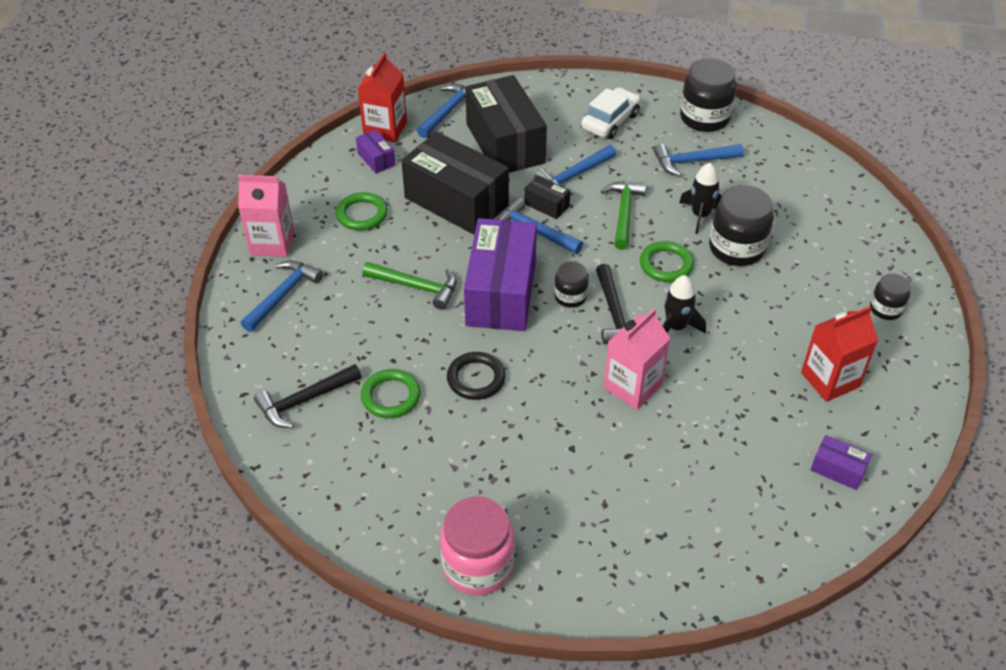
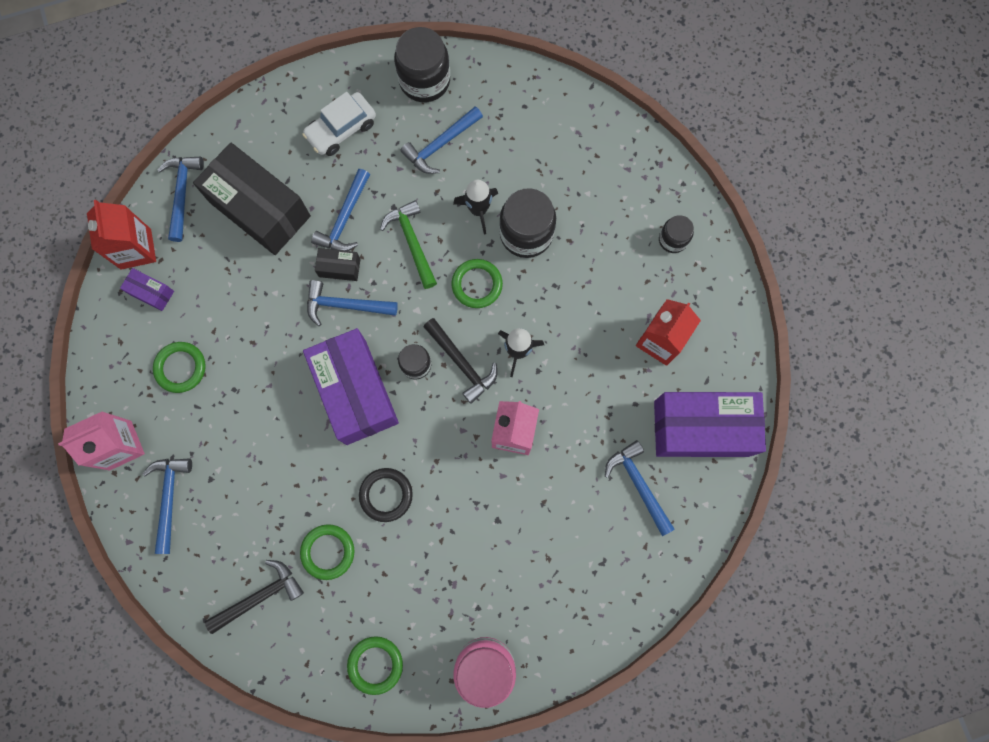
camera: 30 degrees left, 30 degrees up
black hammer [254,364,362,428] -> black hammer turned 150 degrees counterclockwise [205,560,304,634]
green hammer [362,262,457,310] -> none
black box [401,132,509,235] -> none
white car [581,88,640,139] -> white car turned 135 degrees counterclockwise [302,92,376,156]
purple box [811,435,872,490] -> purple box [654,392,766,457], size x2.32
none -> green ring [347,636,403,695]
none -> blue hammer [605,440,675,536]

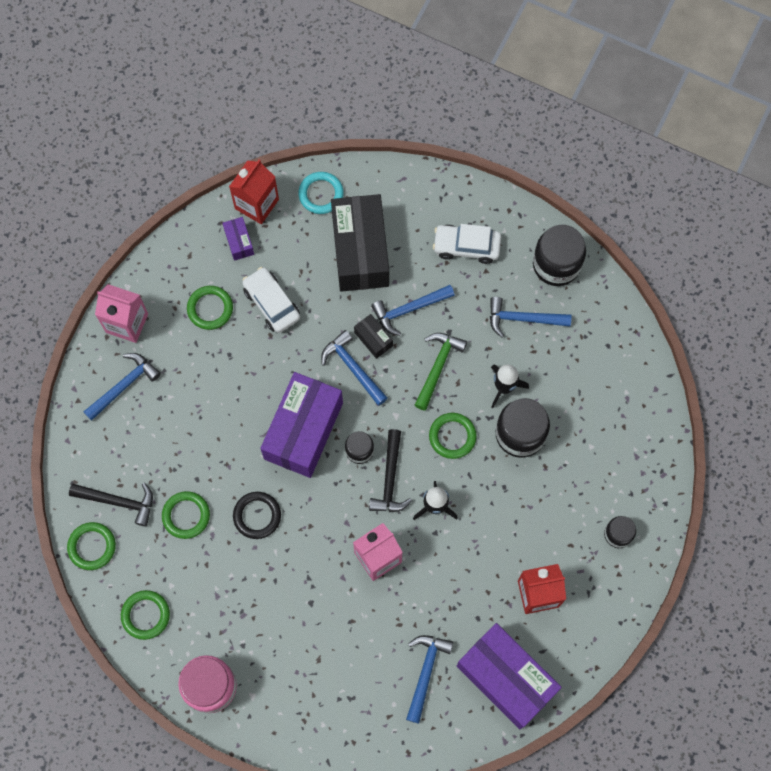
camera: 45 degrees right, 5 degrees down
blue hammer [158,157,204,242] -> turquoise ring [298,172,344,214]
none -> green ring [67,522,116,570]
none -> white car [242,267,300,333]

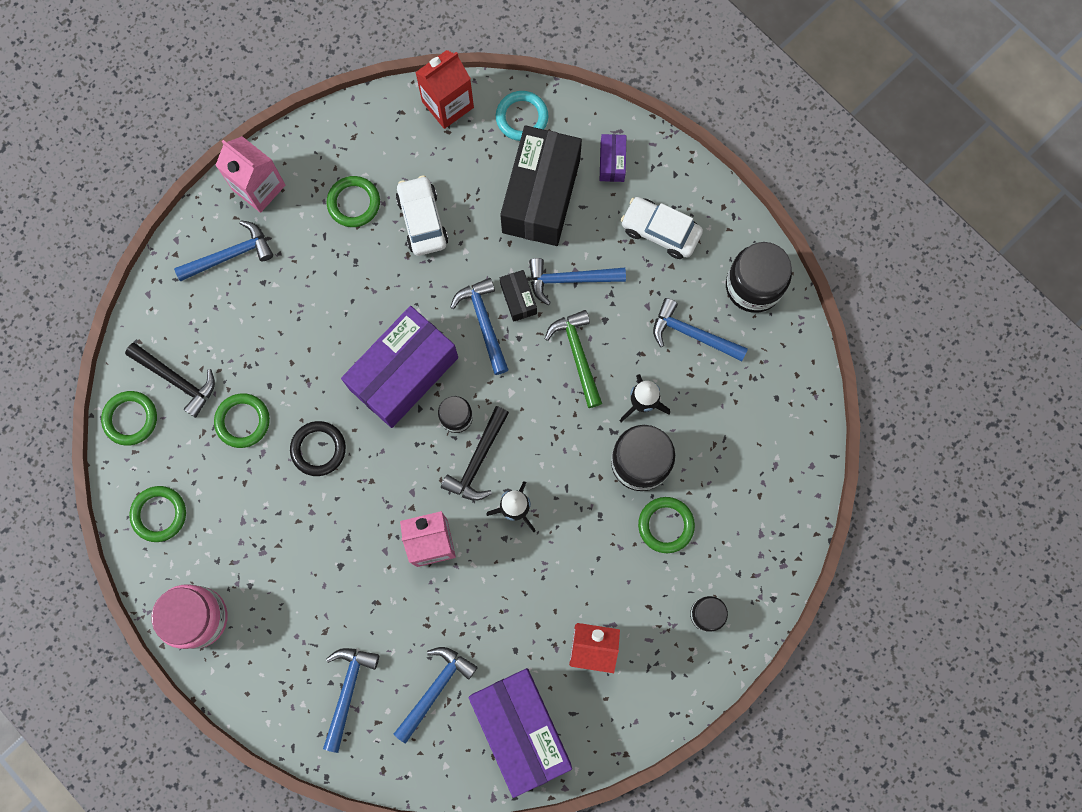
camera: 20 degrees right, 5 degrees up
purple box [223,217,254,261] -> purple box moved to [600,134,626,182]
green hammer [415,333,467,411] -> green hammer turned 60 degrees counterclockwise [545,310,602,408]
green ring [429,413,477,459] -> green ring moved to [638,497,695,553]
none -> blue hammer [323,648,379,753]

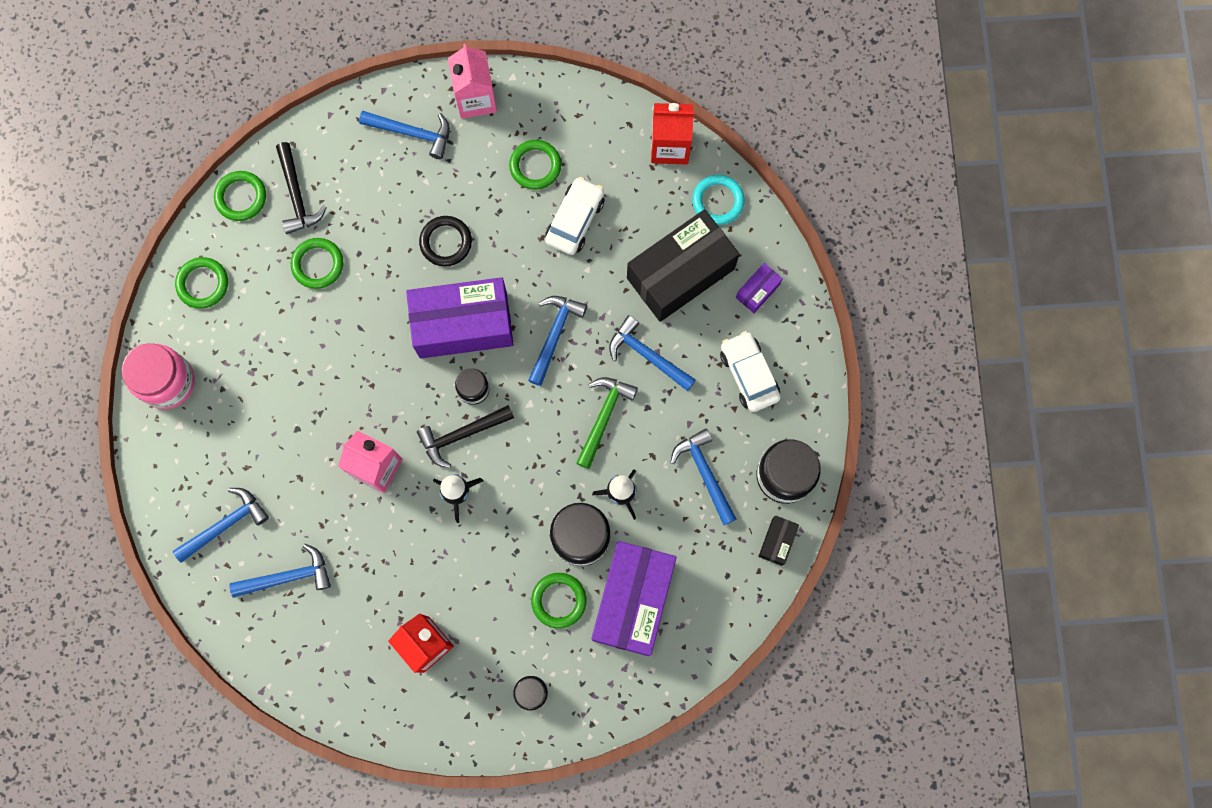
camera: 40 degrees right, 0 degrees up
black ring [290,421,346,476] -> black ring moved to [419,216,472,266]
purple box [469,668,572,798] -> purple box moved to [592,541,677,656]
black box [500,270,537,322] -> black box moved to [758,516,799,566]

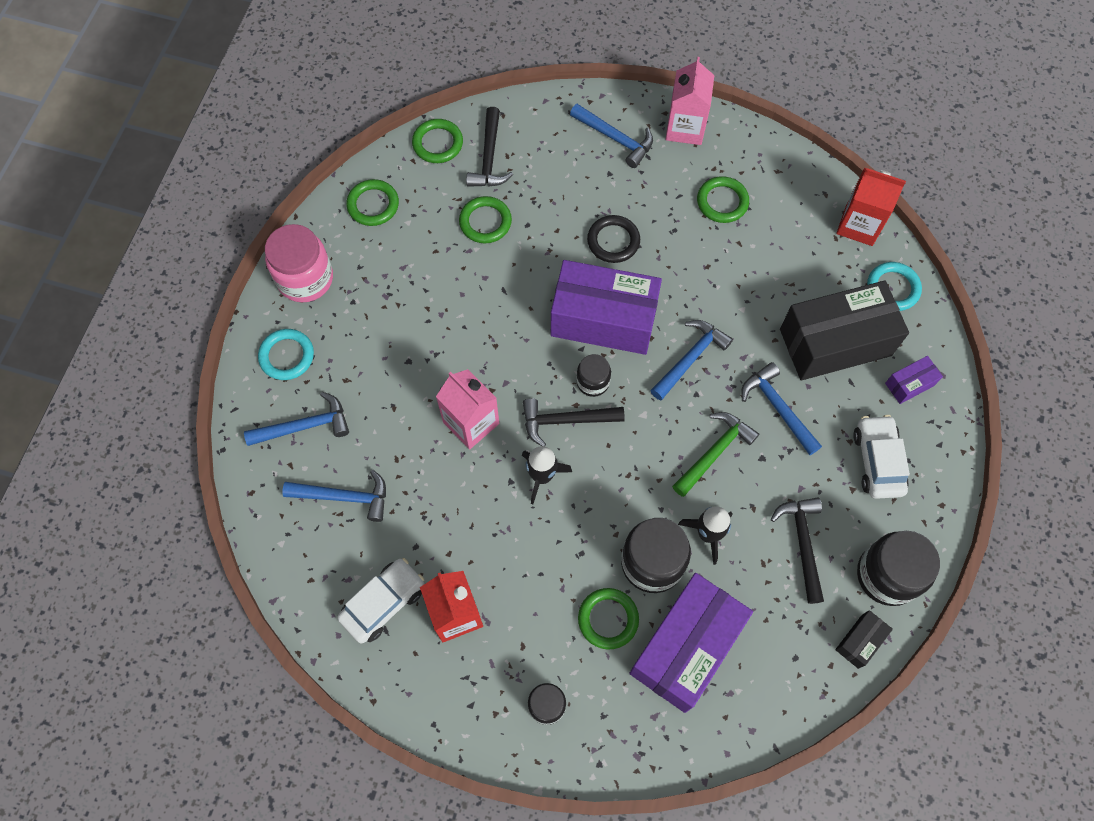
camera: 20 degrees right, 10 degrees down
white car [545,177,605,255] -> white car moved to [337,558,424,644]
blue hammer [670,428,737,525] -> black hammer [770,498,824,604]
none -> turquoise ring [258,329,314,380]

